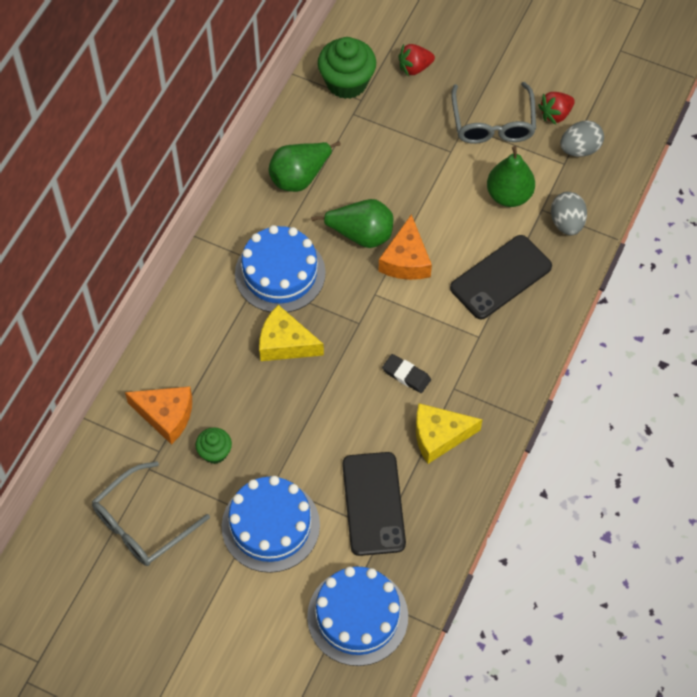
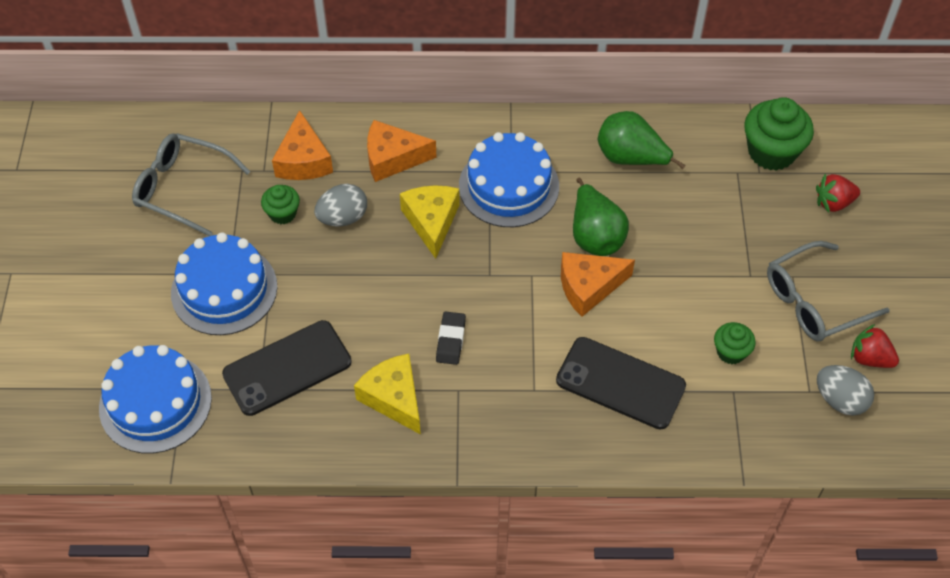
camera: 65 degrees right, 5 degrees down
red strawberry [398,44,435,77] -> red strawberry turned 60 degrees counterclockwise [816,174,860,213]
green pear [487,146,535,207] -> green cupcake [714,322,756,364]
grey egg [551,192,587,235] -> grey egg moved to [314,184,367,226]
none -> orange cheese [367,120,437,182]

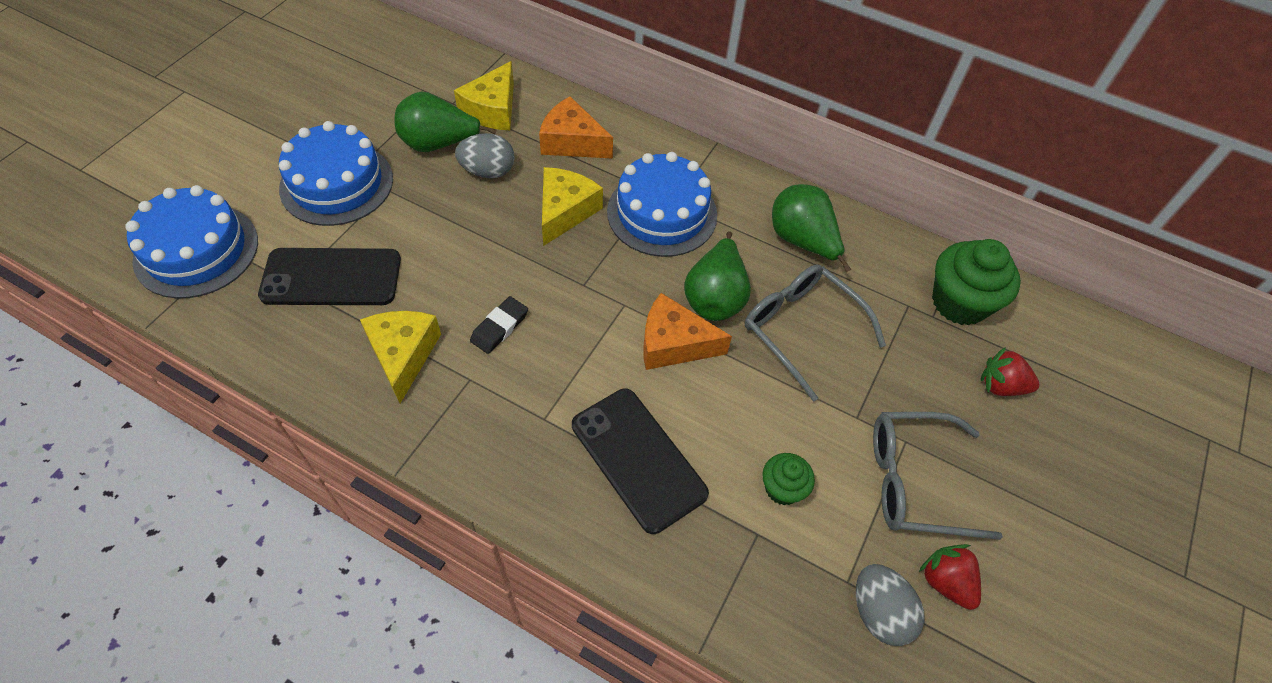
camera: 25 degrees right, 0 degrees up
grey glasses [132,133,250,236] -> grey glasses moved to [745,264,886,402]
green cupcake [261,185,300,224] -> green pear [394,91,497,152]
orange cheese [272,110,333,180] -> yellow cheese [454,61,514,130]

